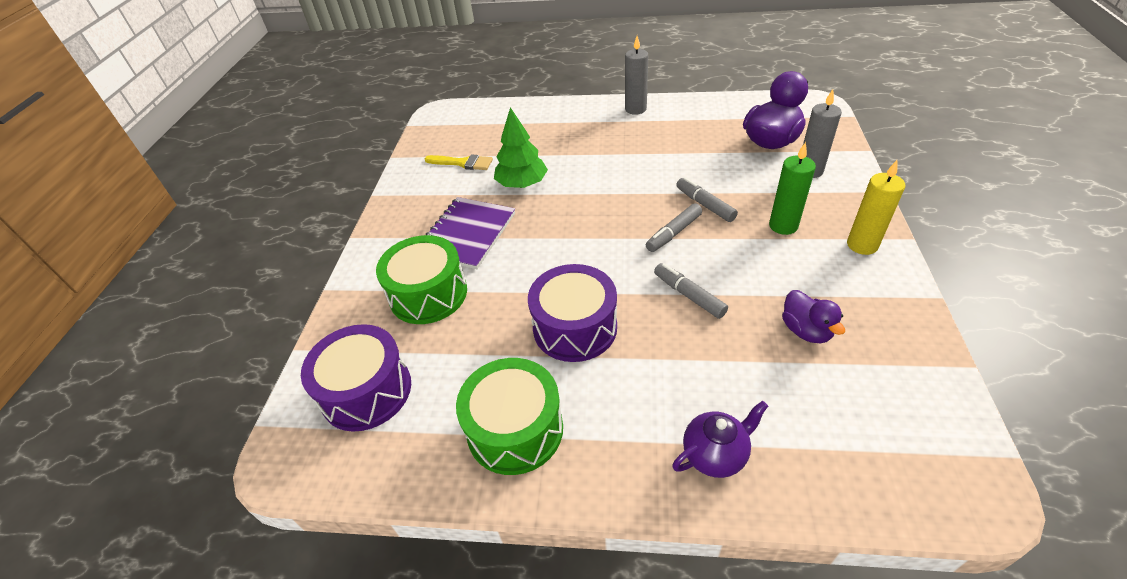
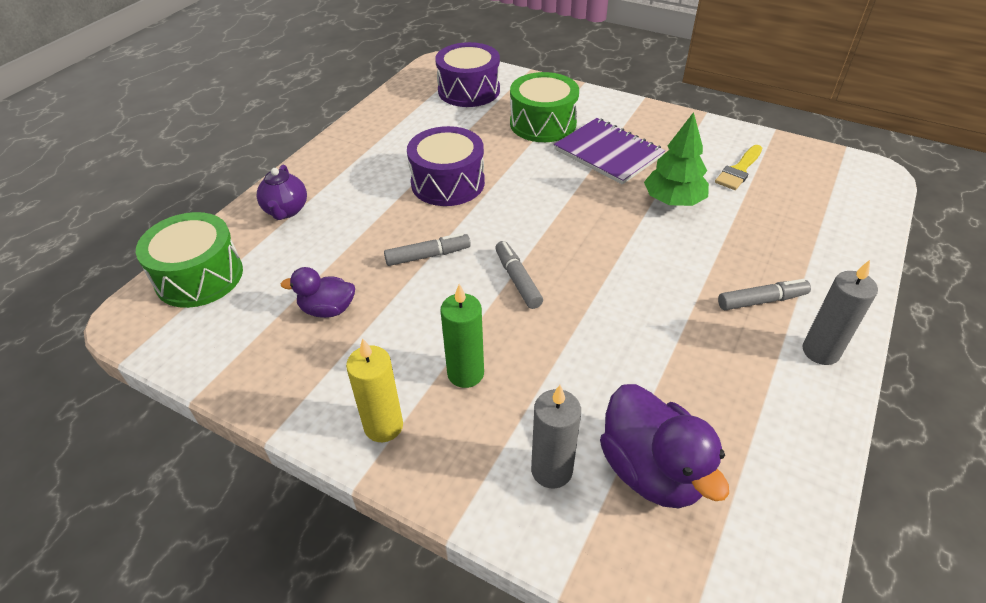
camera: 110 degrees right, 0 degrees up
green drum [456,358,563,475] -> green drum moved to [136,212,243,308]
grey marker [676,177,738,222] -> grey marker moved to [718,279,811,310]

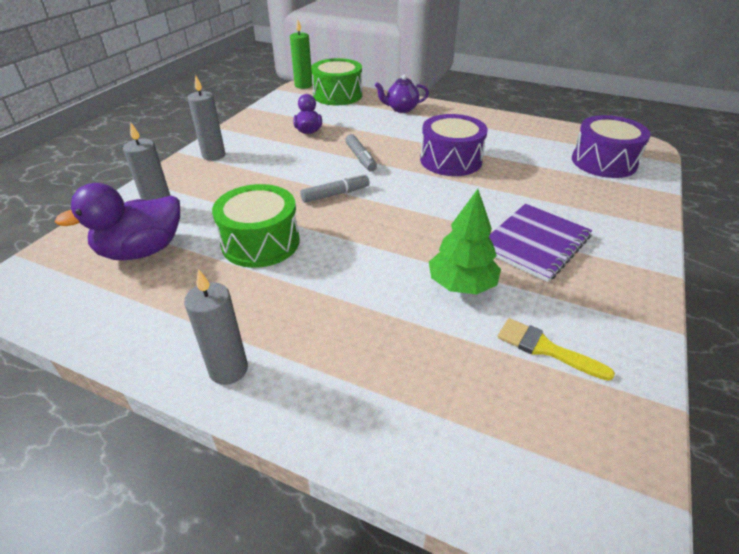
camera: 85 degrees right, 5 degrees down
yellow candle [346,338,403,442] -> grey candle [188,75,225,161]
green candle [440,284,484,388] -> green candle moved to [290,19,313,89]
green drum [510,72,579,142] -> green drum moved to [212,184,300,268]
grey marker [718,279,811,310] -> none

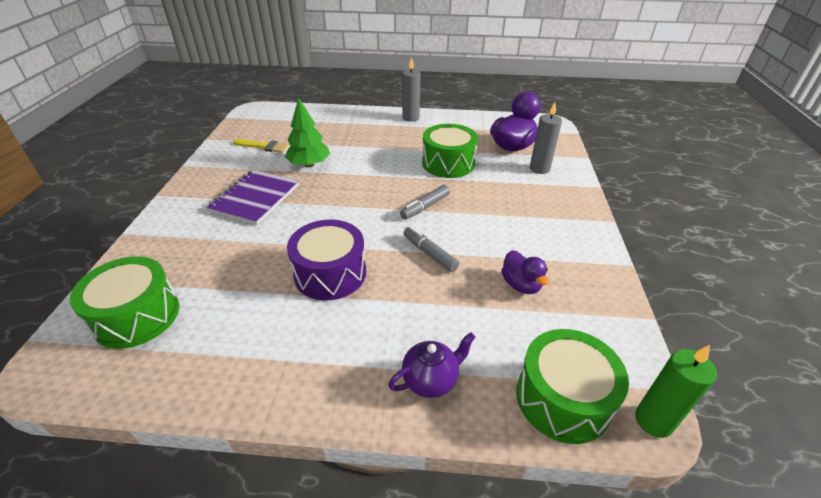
camera: 160 degrees right, 0 degrees up
grey candle [188,75,225,161] -> none
purple drum [572,115,651,178] -> green drum [69,256,179,349]

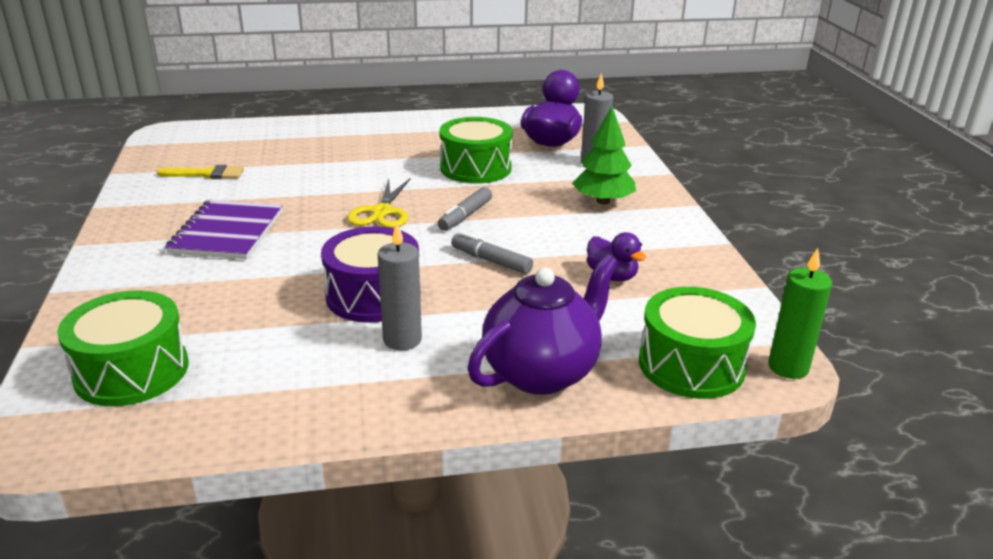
camera: 15 degrees left, 10 degrees down
green tree [285,97,330,167] -> green tree moved to [573,106,636,204]
purple teapot [388,332,476,398] -> purple teapot [467,254,618,395], size x1.75
grey candle [402,57,420,122] -> grey candle moved to [378,222,422,350]
none -> yellow scissors [347,179,410,228]

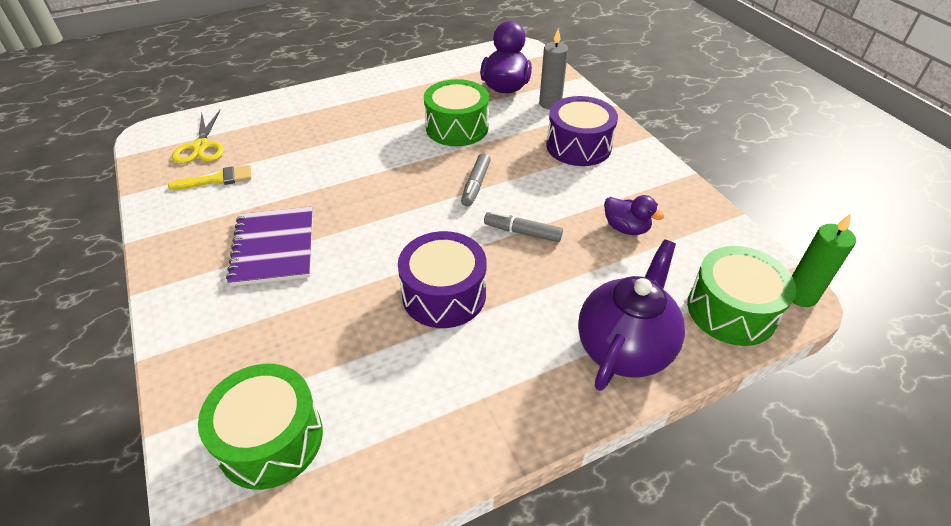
camera: 15 degrees left, 15 degrees up
yellow scissors [347,179,410,228] -> yellow scissors moved to [172,110,224,164]
grey candle [378,222,422,350] -> none
green tree [573,106,636,204] -> purple drum [546,96,618,166]

